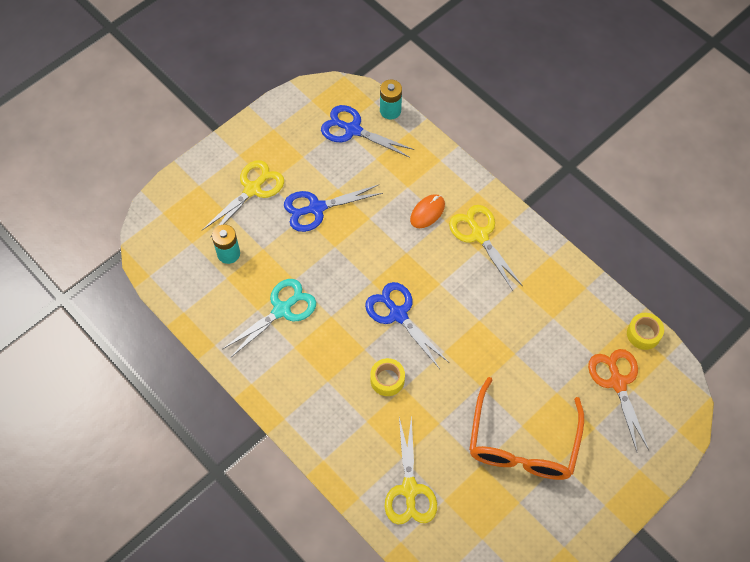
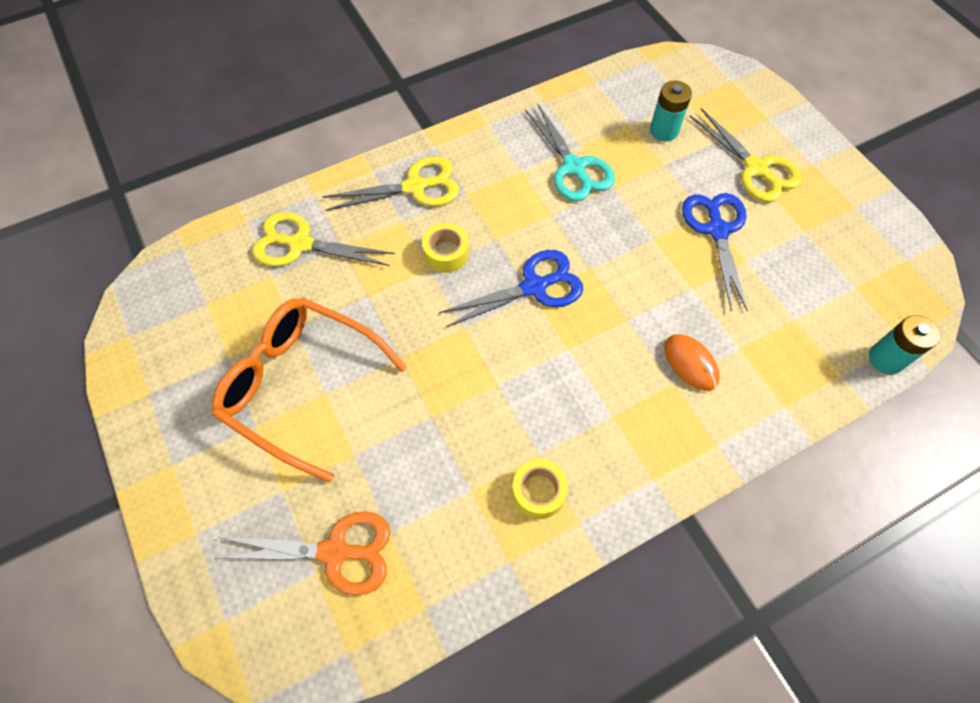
camera: 105 degrees right, 0 degrees up
blue scissors [321,105,415,158] -> none
yellow scissors [449,205,523,291] -> yellow scissors moved to [323,156,459,211]
yellow tape [627,313,664,350] -> yellow tape moved to [512,459,568,519]

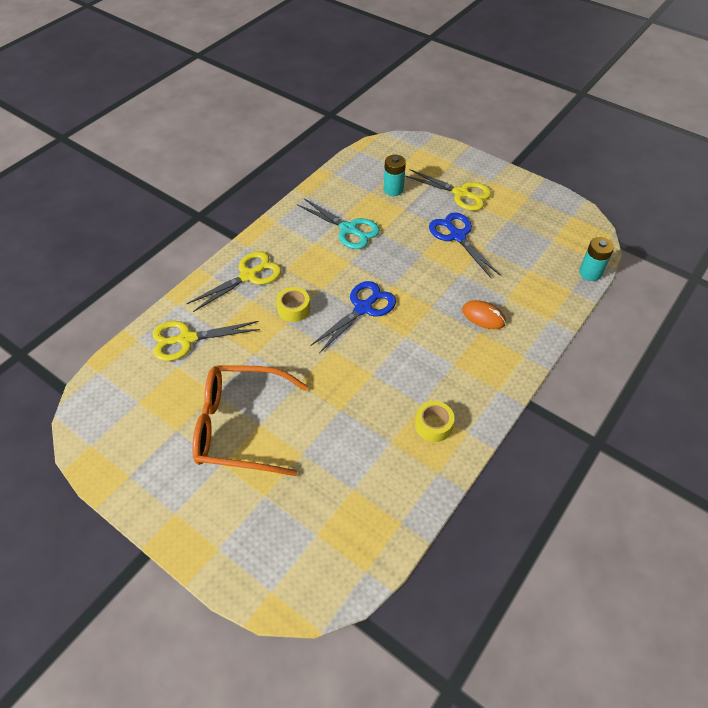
camera: 25 degrees left, 10 degrees down
orange scissors [216,511,391,595] -> none

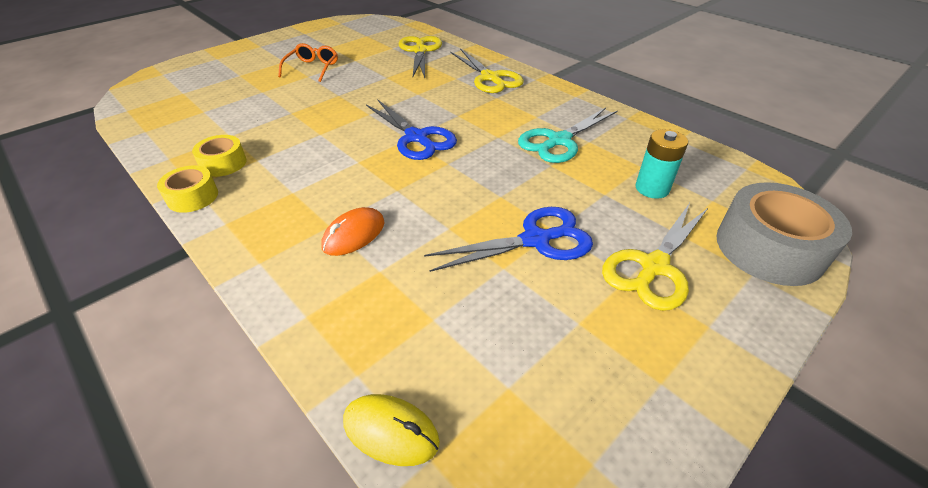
camera: 100 degrees right, 10 degrees down
orange glasses [192,365,308,476] -> orange glasses [278,43,338,82], size x0.50
yellow tape [276,287,310,322] -> yellow tape moved to [157,165,218,213]
turquoise battery [579,237,614,281] -> yellow mouse [343,394,440,466]
none -> grey tape [717,182,852,286]

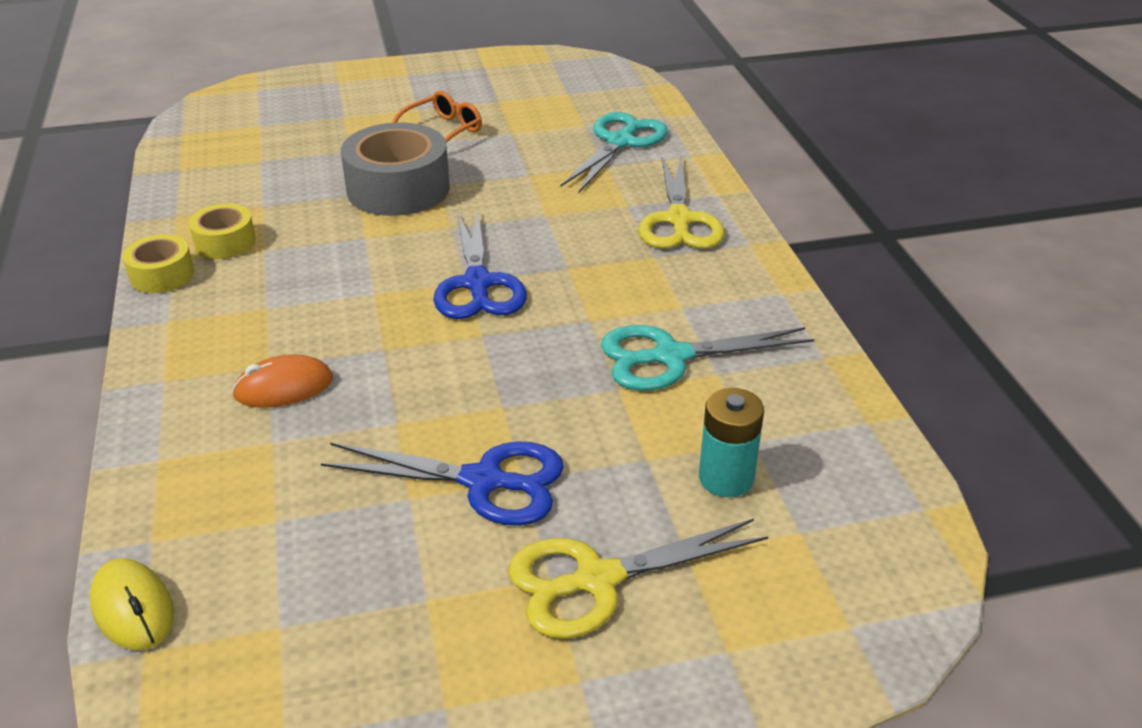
camera: 30 degrees right, 5 degrees down
yellow scissors [398,36,442,78] -> turquoise scissors [560,112,668,193]
grey tape [717,182,852,286] -> grey tape moved to [341,122,450,216]

